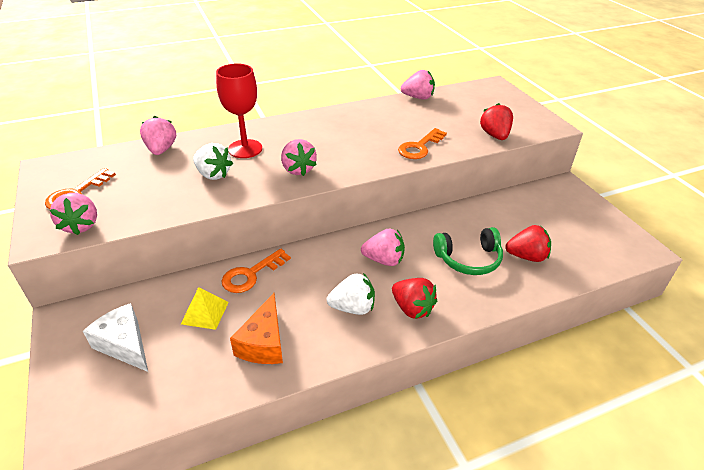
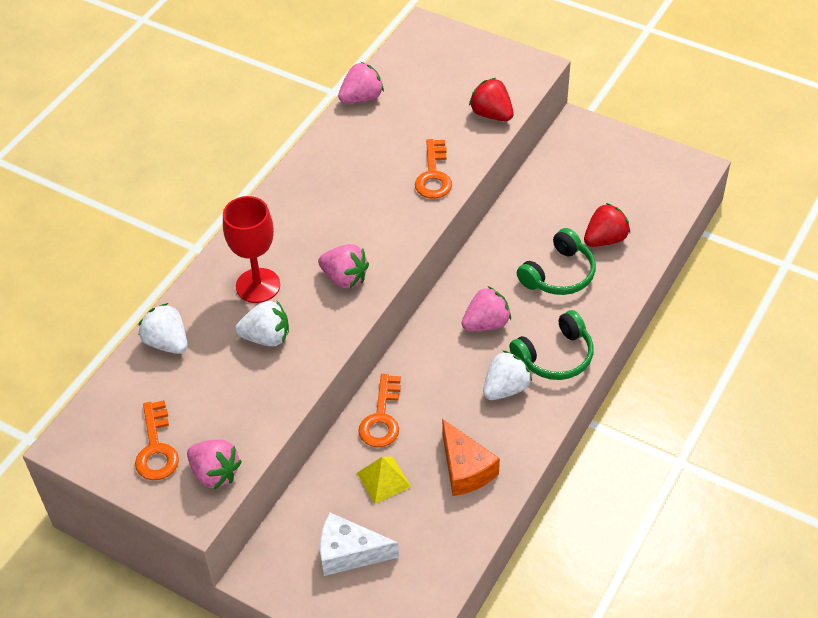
camera: 35 degrees left, 10 degrees up
pink strawberry [140,116,176,155] -> white strawberry [139,303,187,354]
red strawberry [392,278,437,319] -> green headphones [509,310,594,380]

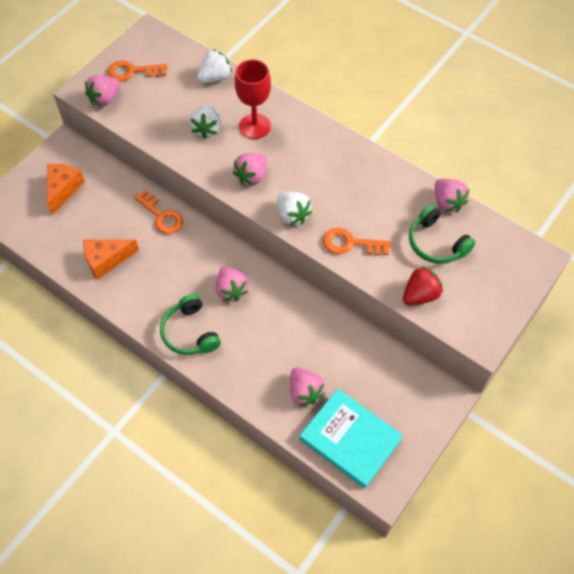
camera: 95 degrees right, 10 degrees up
white cheese [320,513,399,576] -> orange cheese [47,164,85,215]
yellow pyramid [357,457,411,504] -> none
orange key [358,374,401,448] -> orange key turned 150 degrees counterclockwise [134,190,183,234]
white strawberry [483,350,532,400] -> white strawberry moved to [277,192,312,226]
green headphones [517,228,596,295] -> green headphones moved to [409,204,476,264]
red strawberry [584,203,630,247] -> pink strawberry [290,367,325,406]
none -> turquoise book [300,389,403,488]

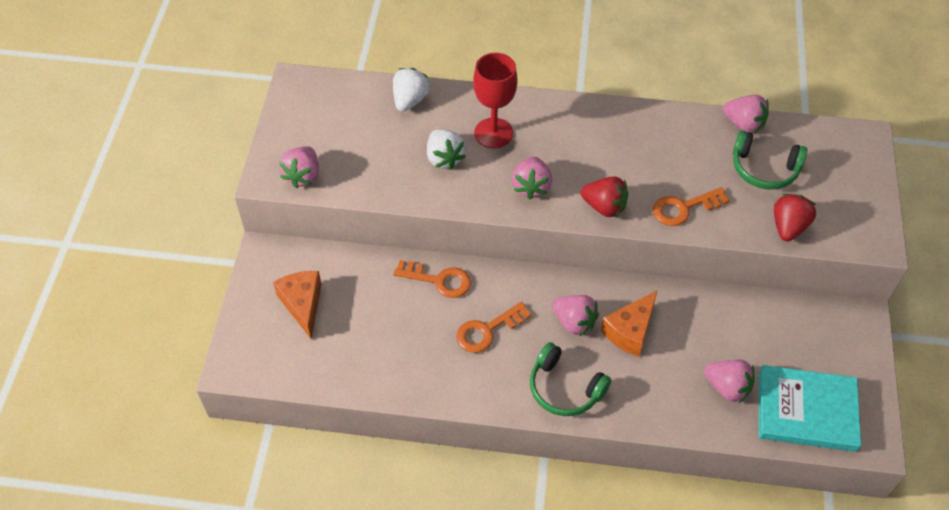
camera: 30 degrees left, 5 degrees down
orange cheese [83,239,139,280] -> orange cheese moved to [601,290,658,357]
orange key [108,60,167,81] -> orange key moved to [456,302,531,353]
white strawberry [277,192,312,226] -> red strawberry [581,176,628,217]

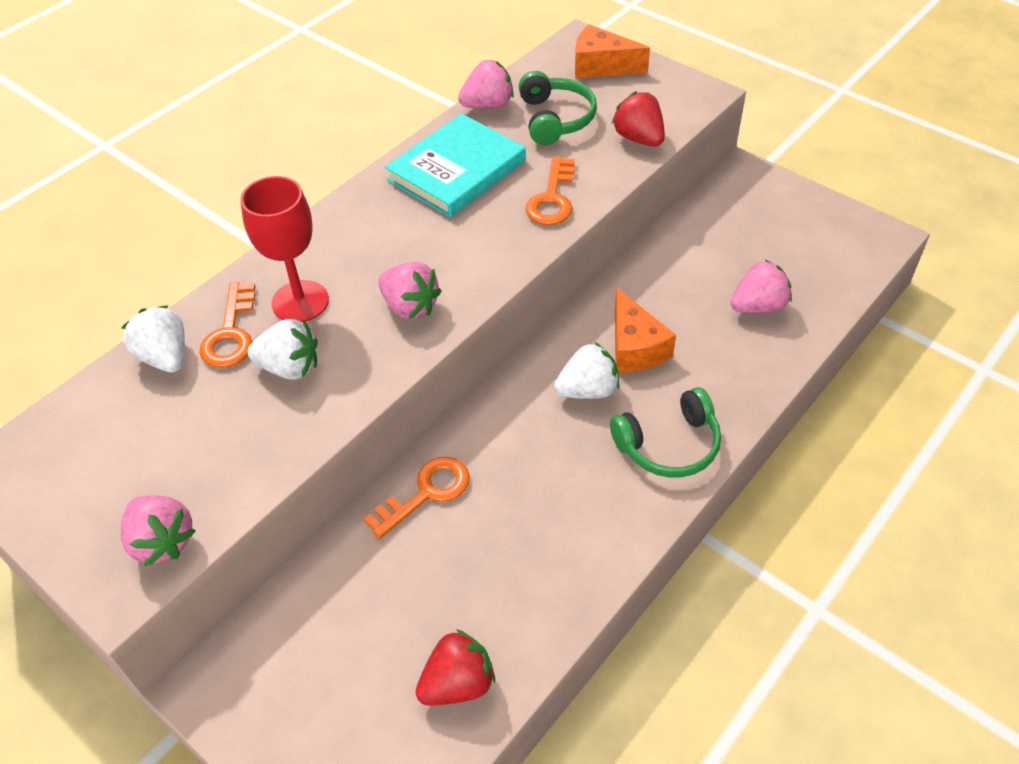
camera: 55 degrees left, 5 degrees down
orange cheese [273,271,322,339] -> orange cheese moved to [575,24,650,78]
orange key [456,302,531,353] -> orange key moved to [199,282,255,368]
pink strawberry [552,295,599,337] -> white strawberry [554,342,620,399]
red strawberry [581,176,628,217] -> red strawberry moved to [416,629,495,706]
green headphones [733,130,808,190] -> green headphones turned 60 degrees counterclockwise [519,71,597,145]
turquoise book [759,365,861,452] -> turquoise book moved to [385,113,526,218]

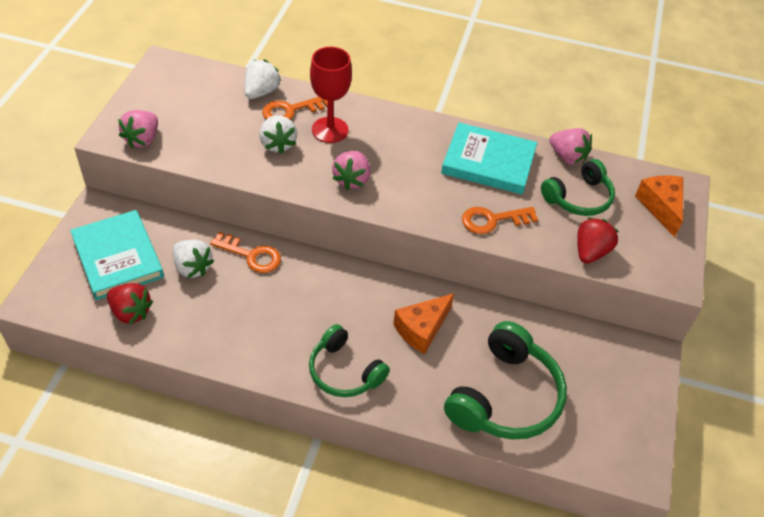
camera: 60 degrees right, 0 degrees up
white strawberry [554,342,620,399] -> white strawberry moved to [173,240,214,278]
pink strawberry [730,260,792,313] -> green headphones [444,321,567,440]
none -> turquoise book [70,210,164,300]

